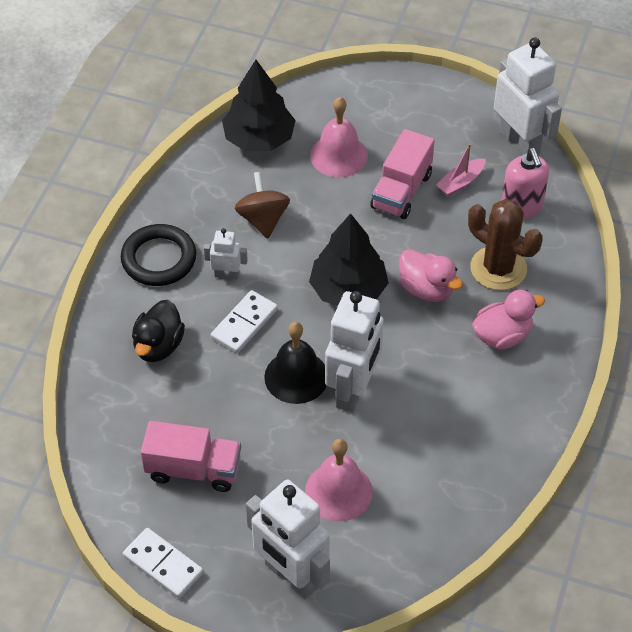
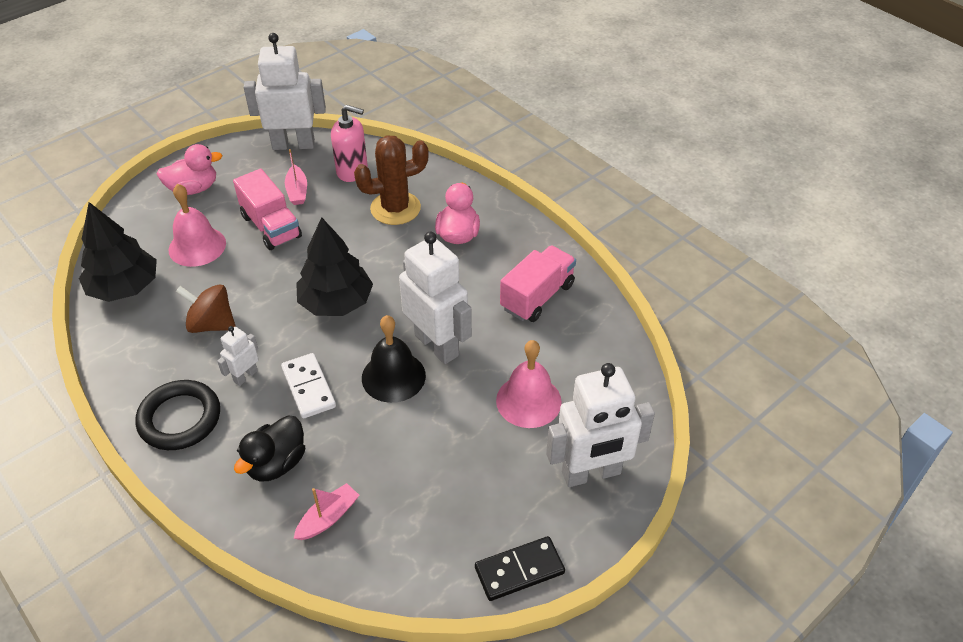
camera: 60 degrees left, 5 degrees down
white domino [123,528,203,598] -> black domino [475,536,565,601]
black duck [132,300,185,362] -> black duck turned 75 degrees clockwise [234,416,305,482]
pink truck [141,421,241,492] -> pink truck moved to [500,245,576,322]
pink duck [399,249,463,302] -> pink duck moved to [157,144,223,195]
none -> pink boat [294,483,359,540]

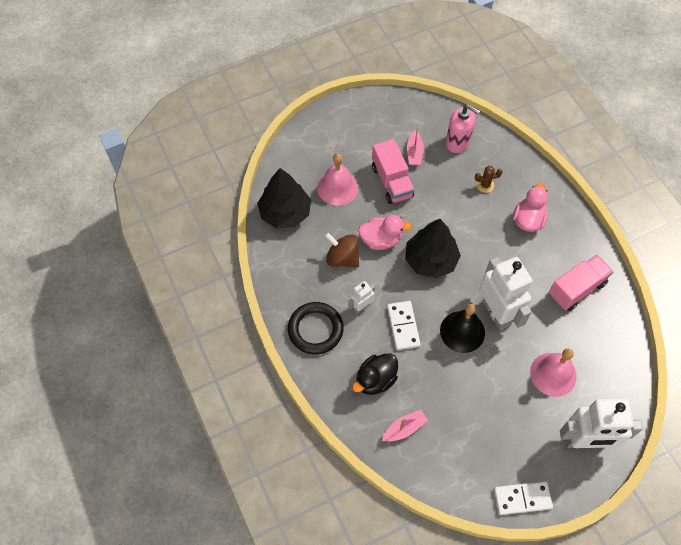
camera: 15 degrees right, 15 degrees up
pink duck [157,144,223,195] -> pink duck moved to [358,215,412,250]
white robot [243,33,326,150] -> none
brown cactus [354,135,429,225] -> brown cactus [475,166,503,193], size x0.47
black domino [475,536,565,601] -> white domino [494,481,553,515]

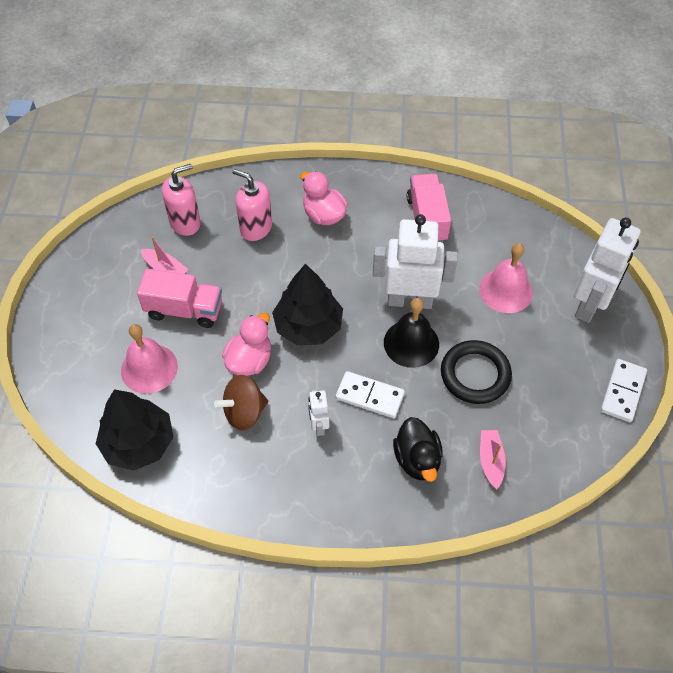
camera: 60 degrees left, 5 degrees down
black ring [288,302,344,355] -> black ring moved to [441,340,512,404]
brown cactus [475,166,503,193] -> pink soap dispenser [232,169,272,241]

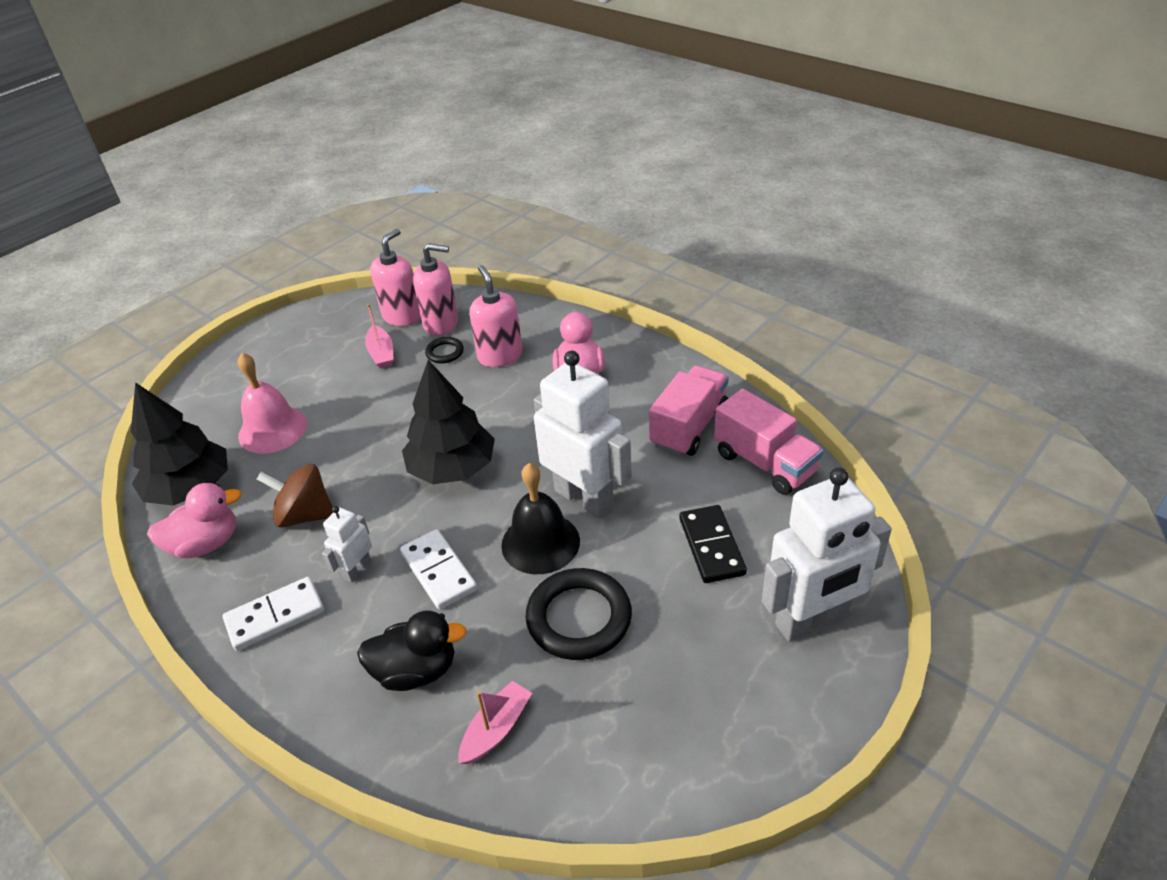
camera: 40 degrees right, 15 degrees down
pink truck [137,269,222,328] -> pink truck moved to [714,389,823,495]
pink duck [222,313,271,376] -> pink duck moved to [147,483,242,558]
black duck [393,417,443,482] -> black duck turned 120 degrees counterclockwise [357,610,467,691]
pink bell [479,243,533,313] -> black domino [679,505,747,583]
white domino [601,359,647,422] -> white domino moved to [223,577,324,651]
none -> pink soap dispenser [370,229,421,326]
none -> black ring [425,337,464,364]

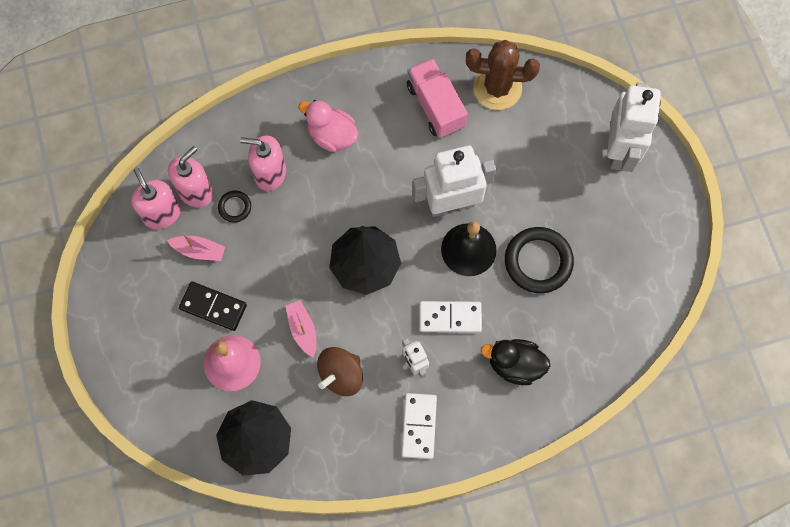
camera: 60 degrees left, 30 degrees up
pink duck [147,483,242,558] -> none
black duck [357,610,467,691] -> black duck turned 105 degrees counterclockwise [481,339,550,385]
pink boat [458,681,532,764] -> pink boat moved to [286,300,316,357]
black domino [679,505,747,583] -> black domino moved to [179,281,247,331]
pink truck [714,389,823,495] -> brown cactus [466,40,540,110]

